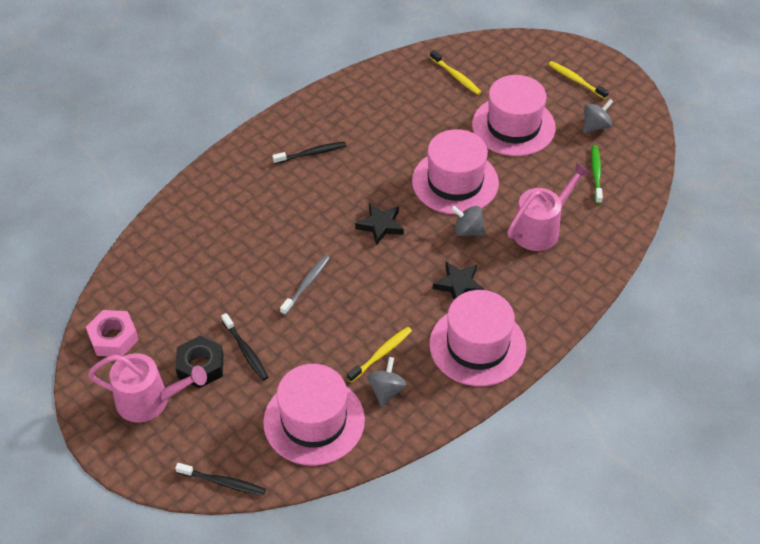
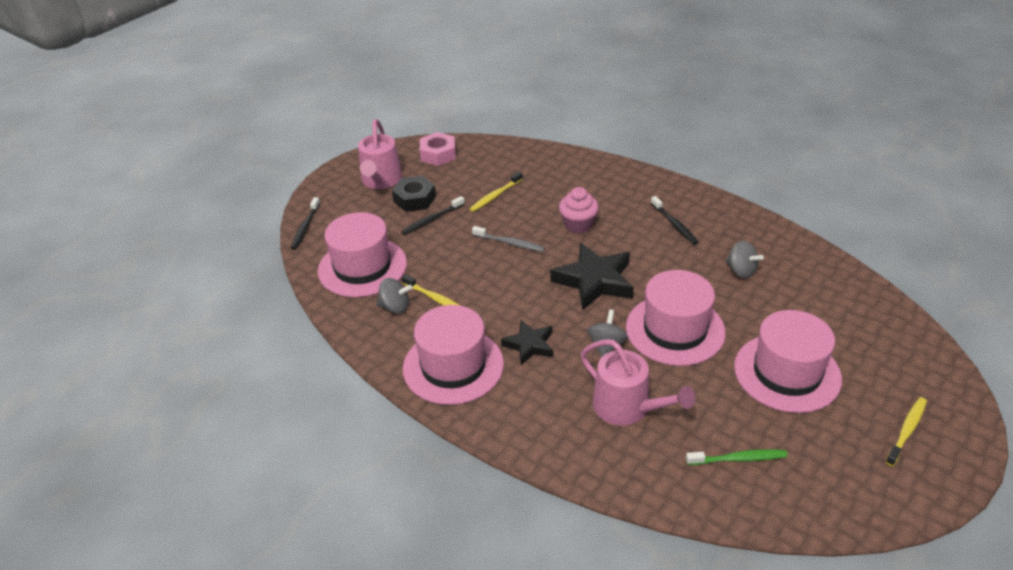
camera: 85 degrees right, 10 degrees down
black star [355,203,404,245] -> black star [550,243,634,311], size x1.68
yellow toothbrush [430,50,481,95] -> yellow toothbrush moved to [469,172,523,212]
grey spinning top [583,99,613,133] -> grey spinning top moved to [726,241,764,278]
none -> pink cupcake [559,187,599,234]

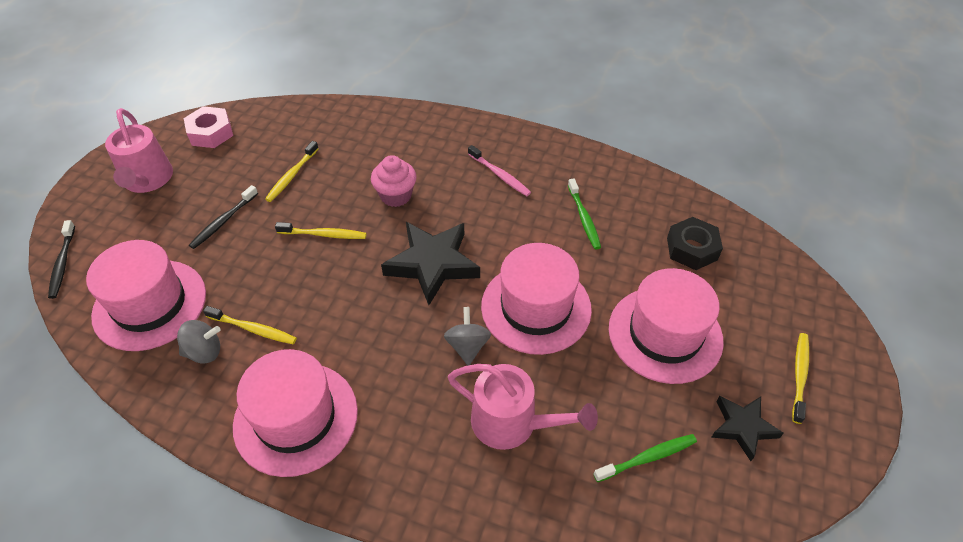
camera: 20 degrees left, 10 degrees up
black nut [392,176,436,212] -> black nut moved to [667,217,723,270]
grey toothbrush [472,226,545,252] -> yellow toothbrush [275,222,366,239]
black star [501,320,553,365] -> black star moved to [711,396,784,461]
black toothbrush [651,196,698,245] -> pink toothbrush [468,145,531,196]
grey spinning top [726,241,764,278] -> green toothbrush [568,179,601,249]

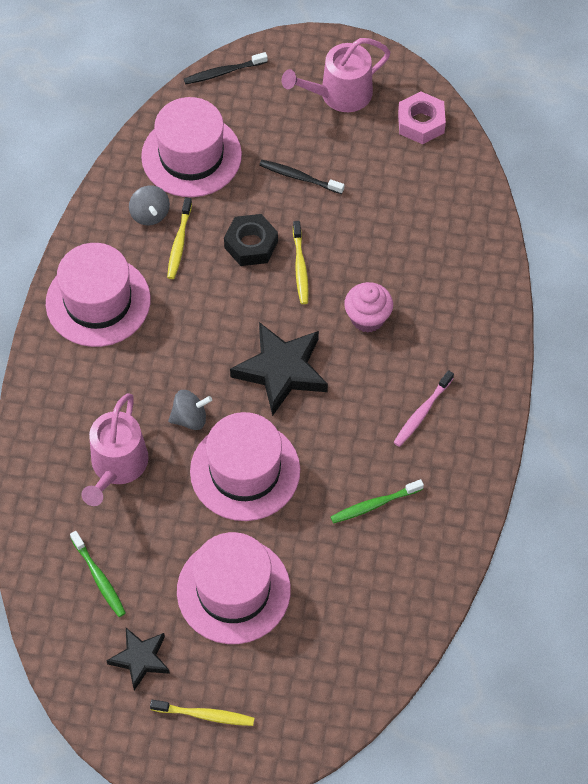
camera: 80 degrees right, 10 degrees up
yellow toothbrush [265,141,319,202] -> none
black nut [667,217,723,270] -> black nut moved to [224,214,278,266]

